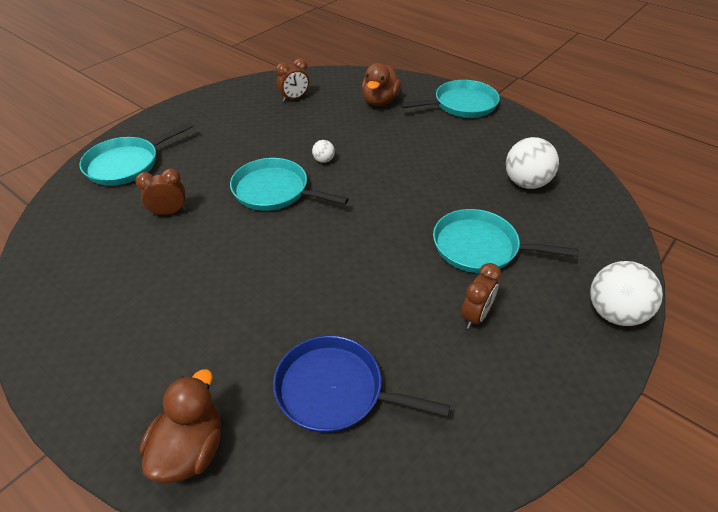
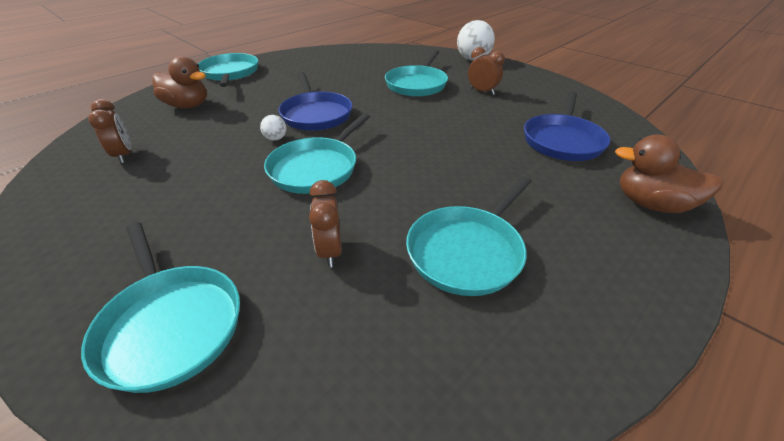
camera: 85 degrees left, 5 degrees down
white ball [506,137,559,189] -> none
none -> blue pan [278,72,352,131]
none -> turquoise pan [406,176,532,296]

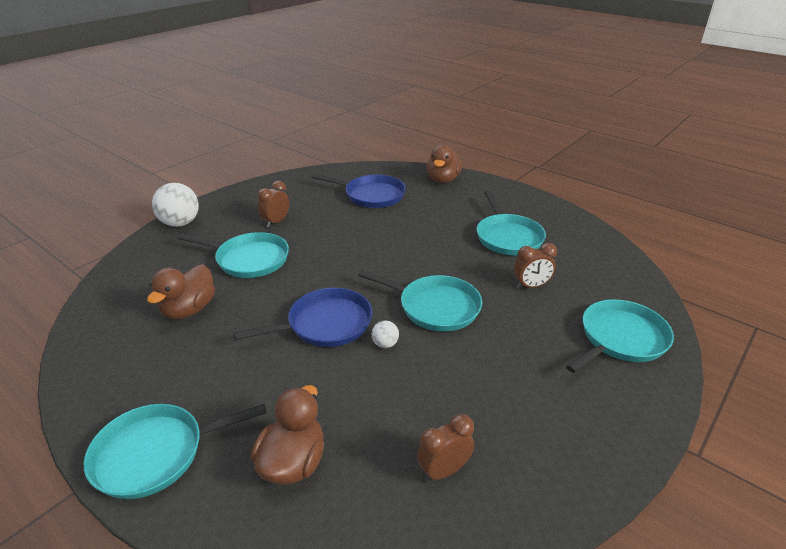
camera: 95 degrees left, 5 degrees down
turquoise pan [406,176,532,296] -> turquoise pan turned 45 degrees clockwise [477,191,546,256]
none -> brown duck [147,264,215,319]

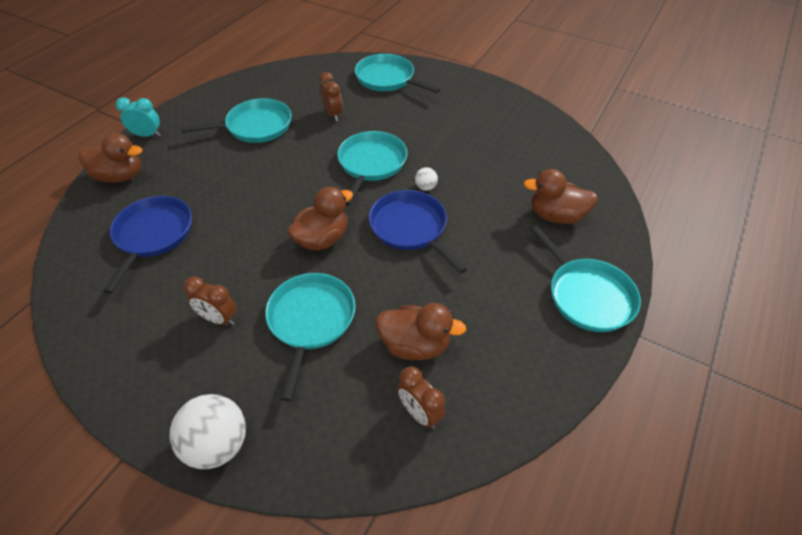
camera: 100 degrees left, 15 degrees up
brown clock [417,414,474,482] -> brown clock moved to [397,366,445,429]
none -> turquoise clock [116,97,161,137]
none -> brown duck [287,187,353,250]

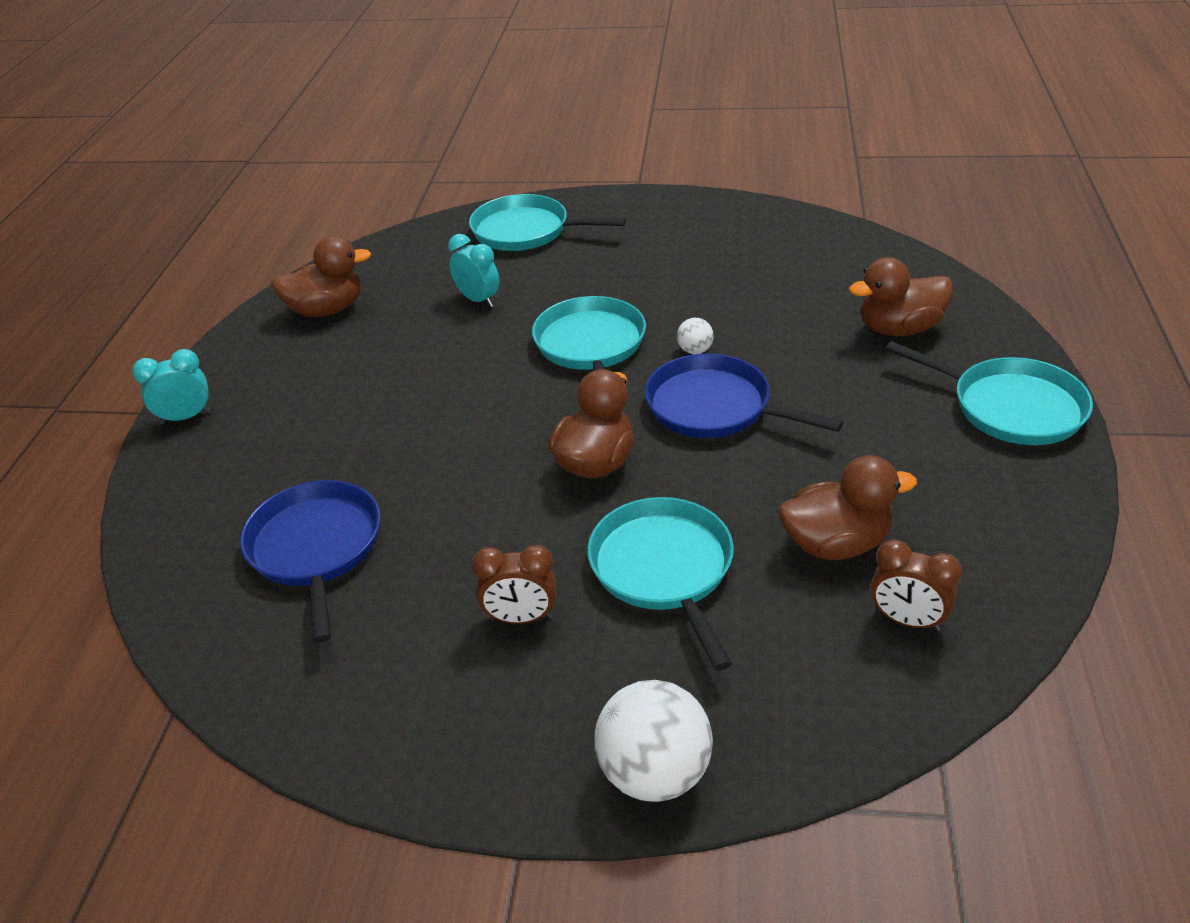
camera: 20 degrees left, 10 degrees down
brown duck [78,133,142,183] -> brown duck moved to [271,236,371,317]
turquoise pan [181,98,292,143] -> none
brown clock [319,72,342,121] -> turquoise clock [448,234,500,307]

